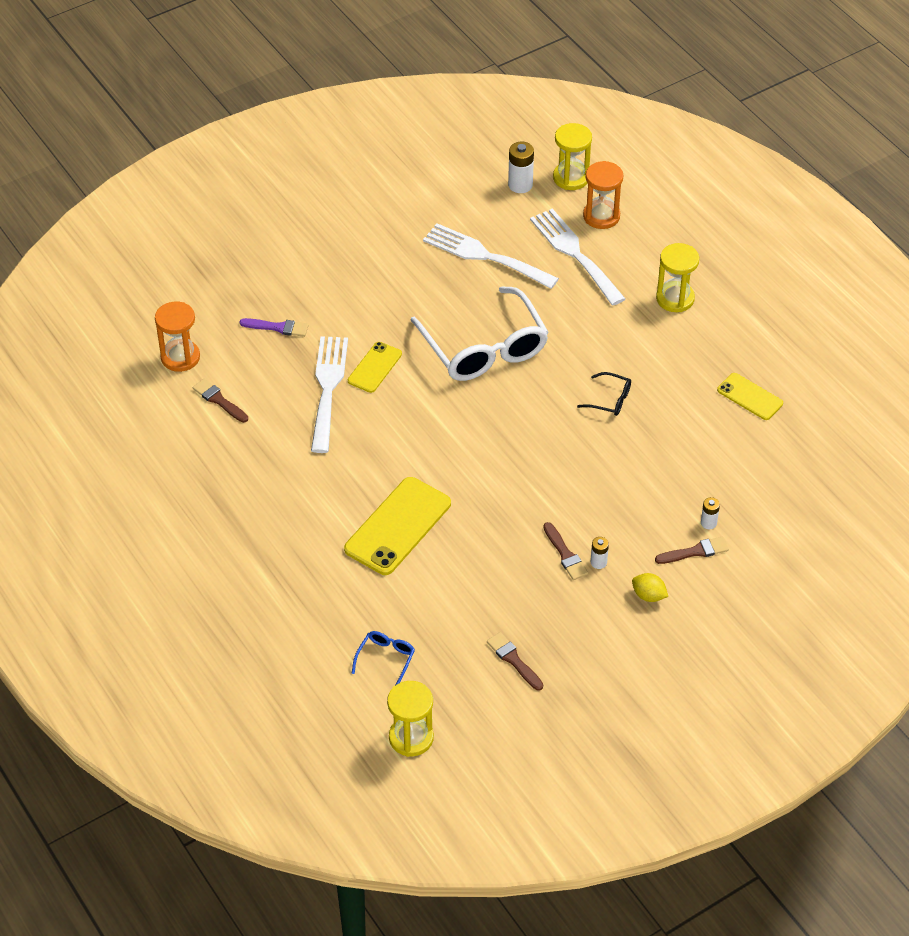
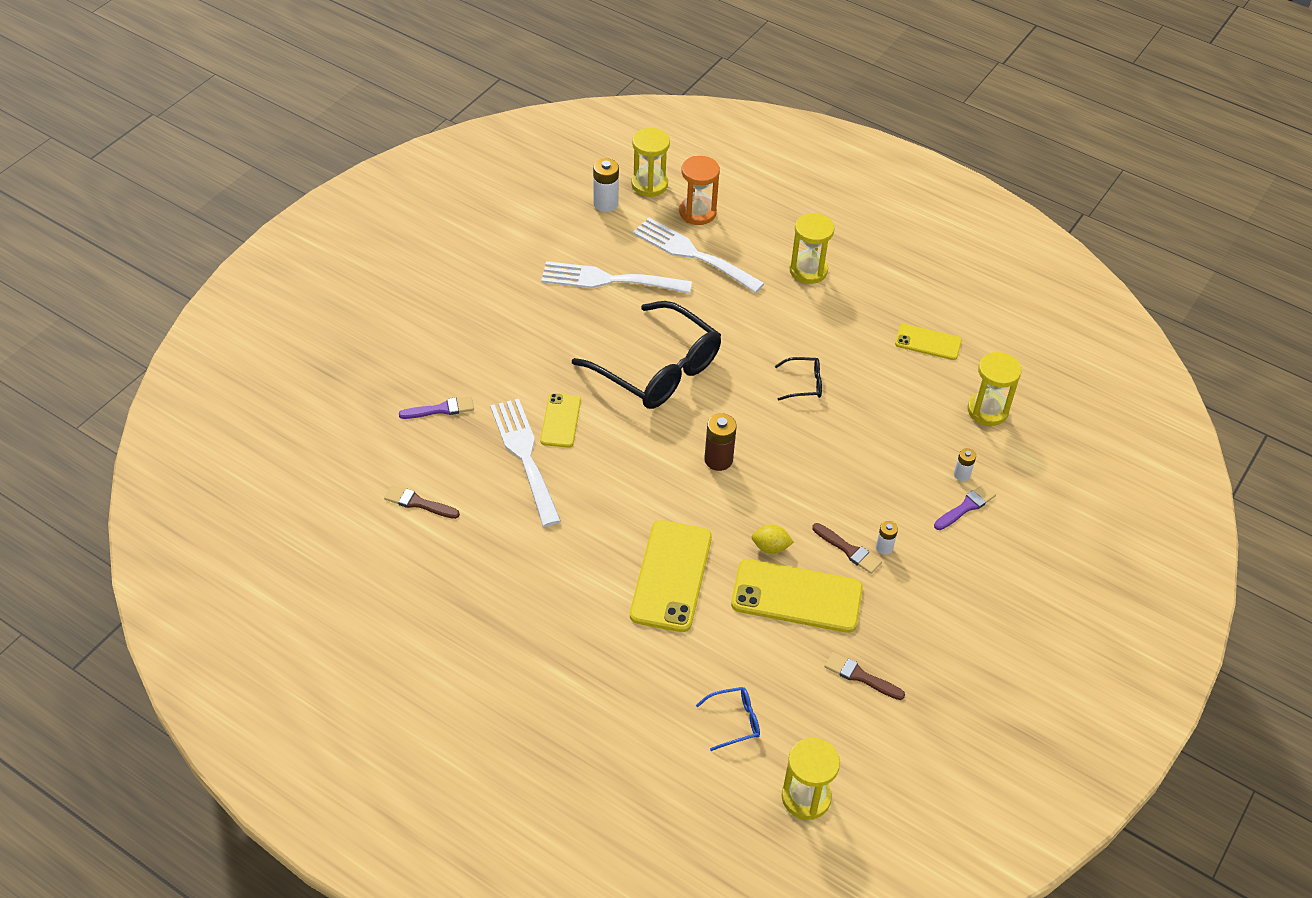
camera: 25 degrees left, 0 degrees up
orange hourglass [155,301,200,372] -> none
blue glasses [352,631,415,686] -> blue glasses turned 75 degrees clockwise [696,687,760,751]
white glasses [410,286,549,381] -> black glasses [572,301,721,409]
yellow lemon [632,573,668,602] -> yellow lemon moved to [752,525,794,554]
brown brush [655,537,729,564] -> purple brush [934,484,996,530]
none -> brown battery [704,413,737,471]
none -> yellow phone [731,559,863,633]
none -> yellow hourglass [967,352,1022,426]

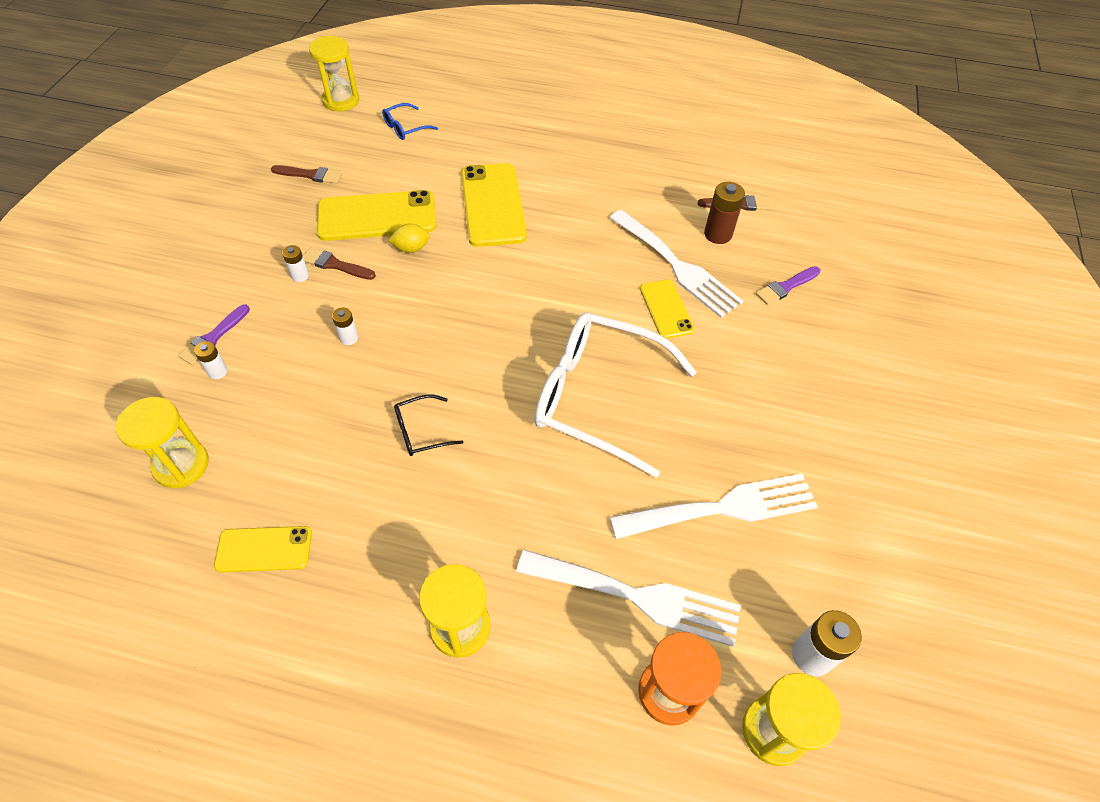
camera: 160 degrees right, 5 degrees up
black glasses [572,301,721,409] -> white glasses [534,313,696,478]
brown battery [704,413,737,471] -> brown battery moved to [704,182,745,244]
none -> white battery [332,308,358,345]

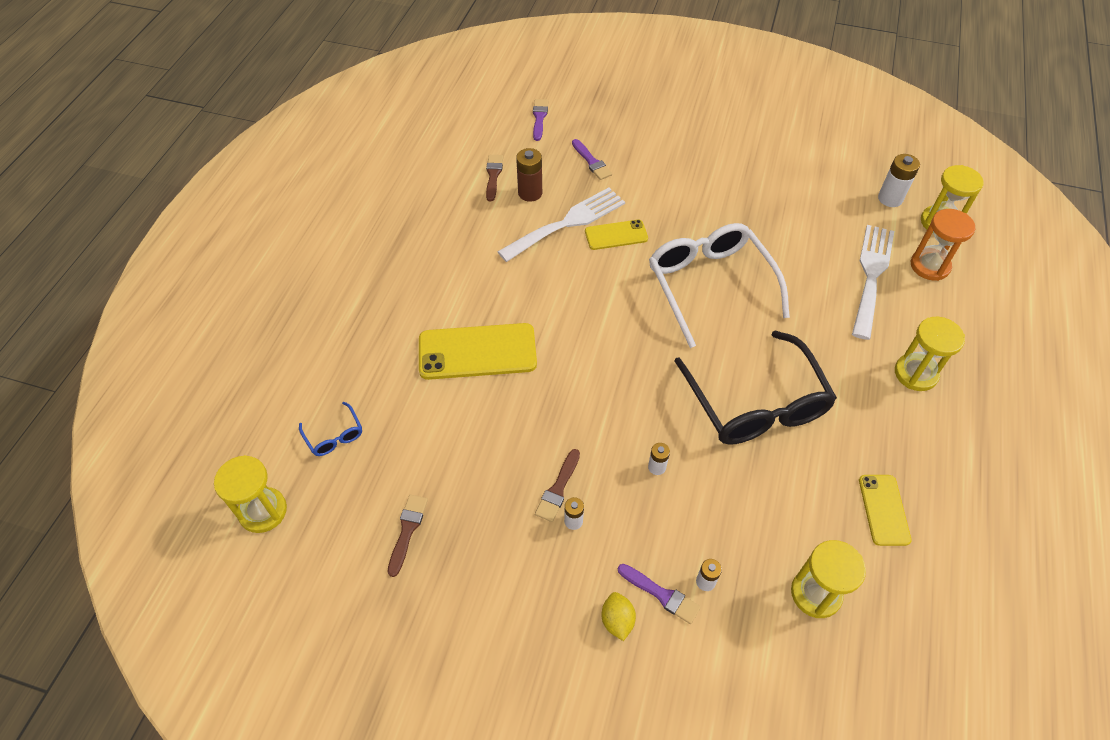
camera: 85 degrees left, 0 degrees up
yellow phone [317,190,436,241] -> none
yellow lemon [388,223,430,253] -> yellow lemon moved to [601,592,636,641]
black glasses [394,394,463,456] -> black glasses [674,330,837,445], size x2.41
white glasses [534,313,696,478] -> white glasses turned 135 degrees clockwise [649,223,790,348]
white fork [610,473,818,539] -> none
none -> purple brush [533,99,548,141]

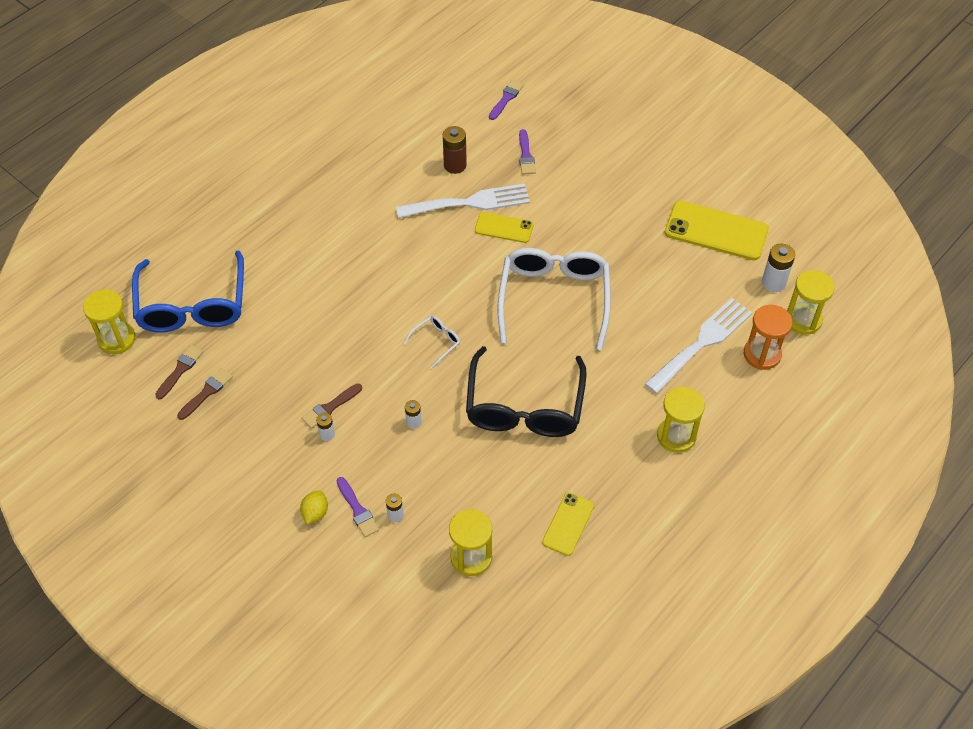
camera: 25 degrees right, 0 degrees up
blue glasses [299,402,362,456] -> blue glasses [132,251,244,333], size x2.41
yellow phone [419,323,537,380] -> yellow phone moved to [665,201,769,260]
brown brush [486,155,503,202] -> brown brush moved to [155,345,203,399]
none -> white glasses [404,316,460,369]

